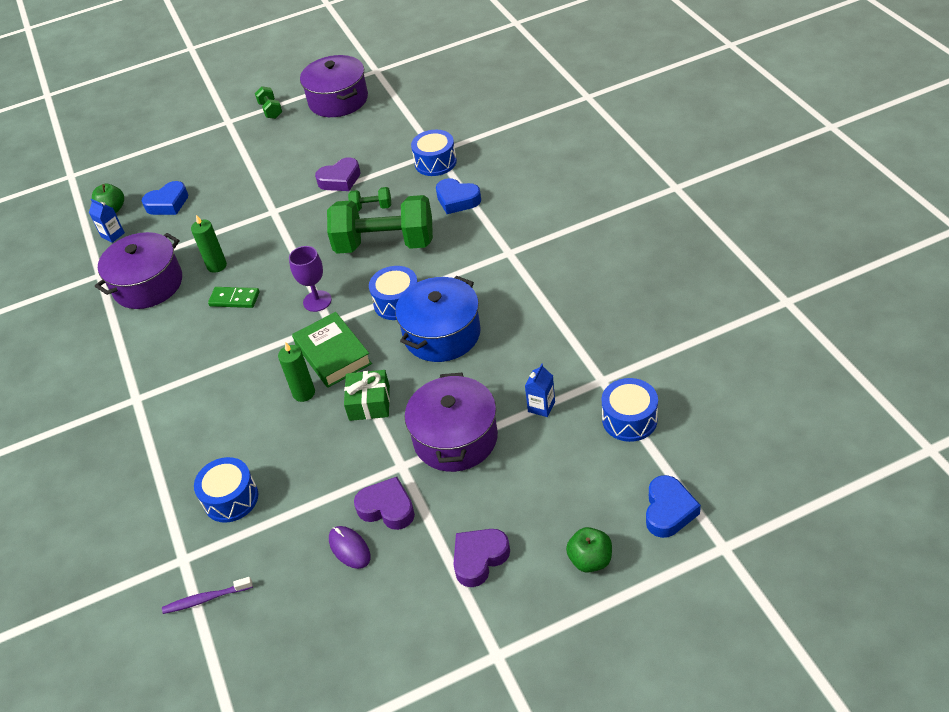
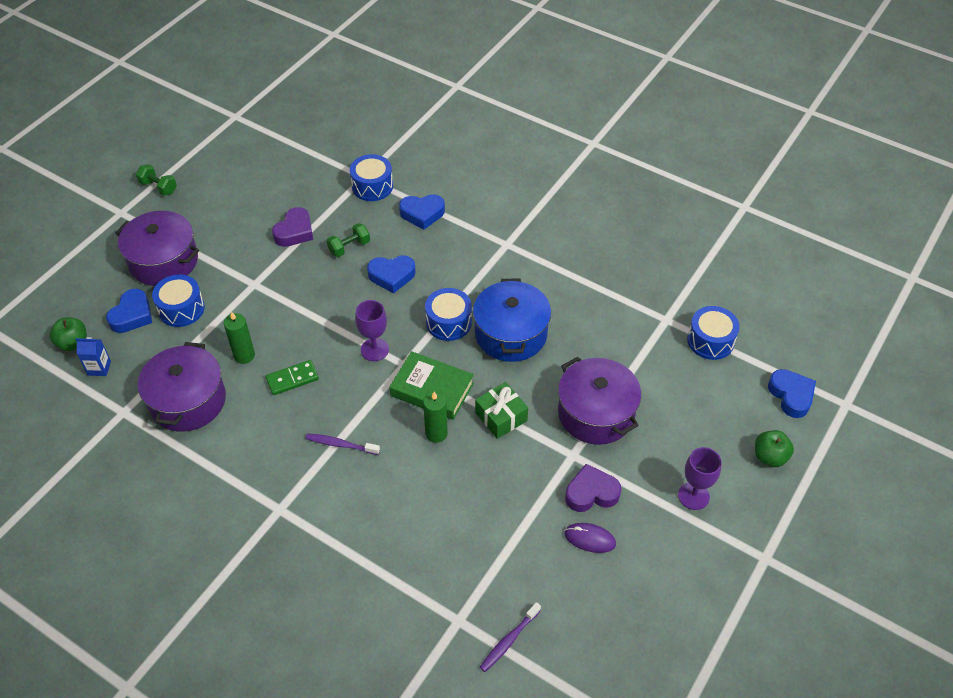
camera: 40 degrees left, 5 degrees up
blue drum [194,457,258,523] -> blue drum moved to [152,275,205,327]
purple pot [300,55,368,117] -> purple pot moved to [115,211,199,286]
green dumbbell [327,195,433,254] -> blue heart [367,255,416,294]
purple heart [453,529,510,587] -> purple goblet [678,447,722,510]
blue carton [525,363,555,417] -> none
none -> purple toothbrush [305,433,380,455]

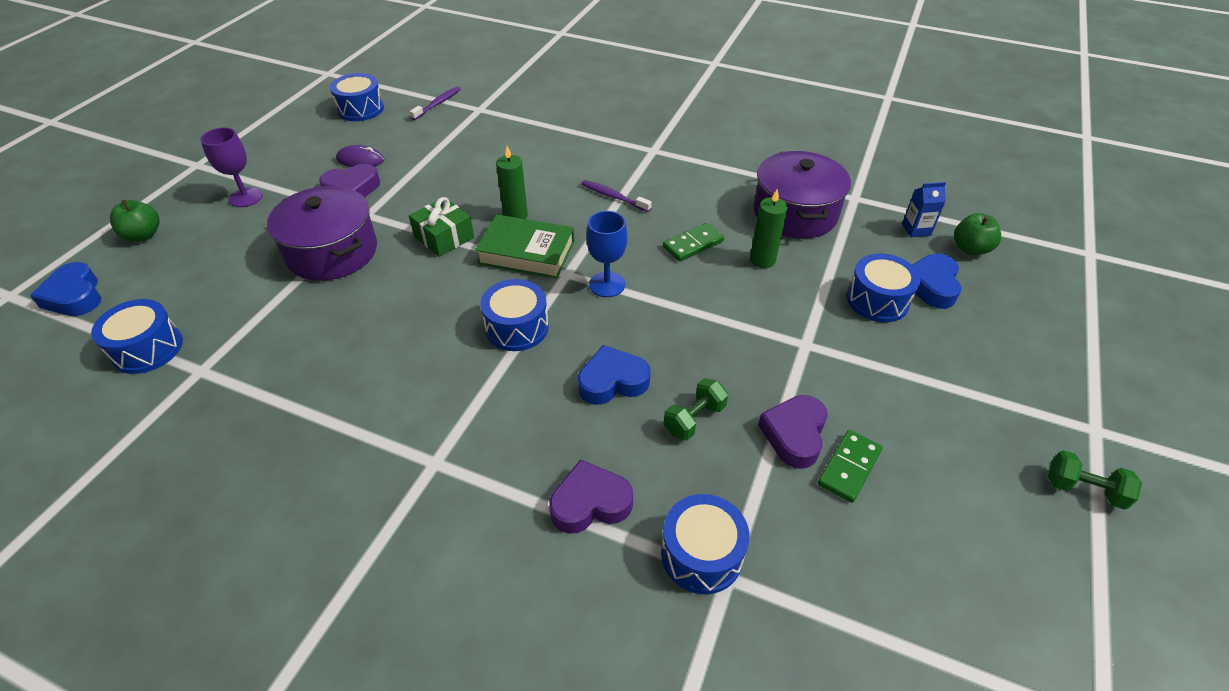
camera: 170 degrees right, 5 degrees down
purple pot [115,211,199,286] -> none
purple toothbrush [305,433,380,455] -> purple toothbrush turned 150 degrees counterclockwise [581,180,652,212]
purple goblet [355,300,389,361] -> blue goblet [586,211,627,297]
blue heart [399,194,445,230] -> purple heart [549,459,633,534]
blue pot [473,279,551,362] -> none
none -> blue drum [330,73,384,121]
none -> green domino [818,430,882,503]

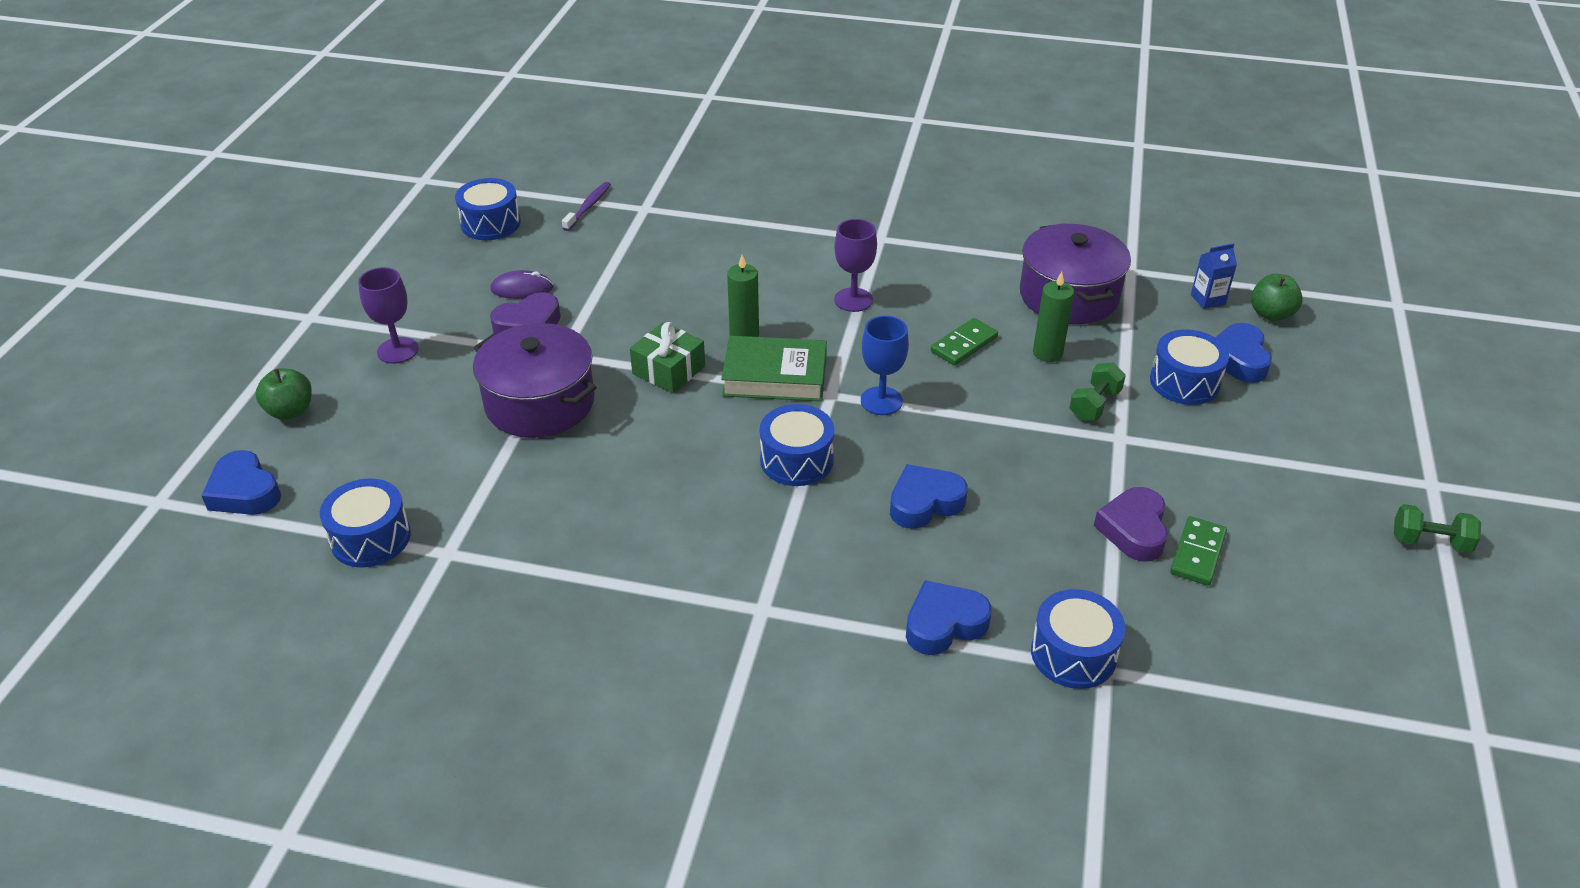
camera: 10 degrees left, 5 degrees down
purple heart [549,459,633,534] -> blue heart [906,580,992,655]
purple toothbrush [581,180,652,212] -> purple goblet [834,219,877,312]
green dumbbell [664,378,728,441] -> green dumbbell moved to [1069,363,1126,421]

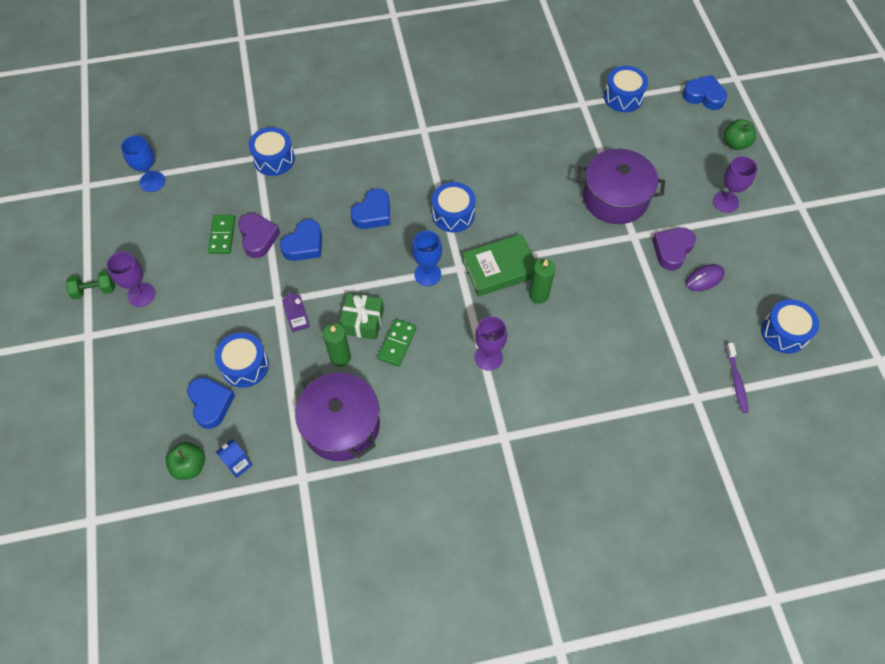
camera: 155 degrees right, 20 degrees up
green gift [630,322,705,393] -> green gift moved to [339,293,384,340]
blue heart [906,580,992,655] -> blue heart moved to [280,219,322,261]
green dumbbell [1069,363,1126,421] -> purple carton [282,291,310,332]
none -> purple goblet [106,251,155,307]
none -> blue goblet [121,135,165,192]

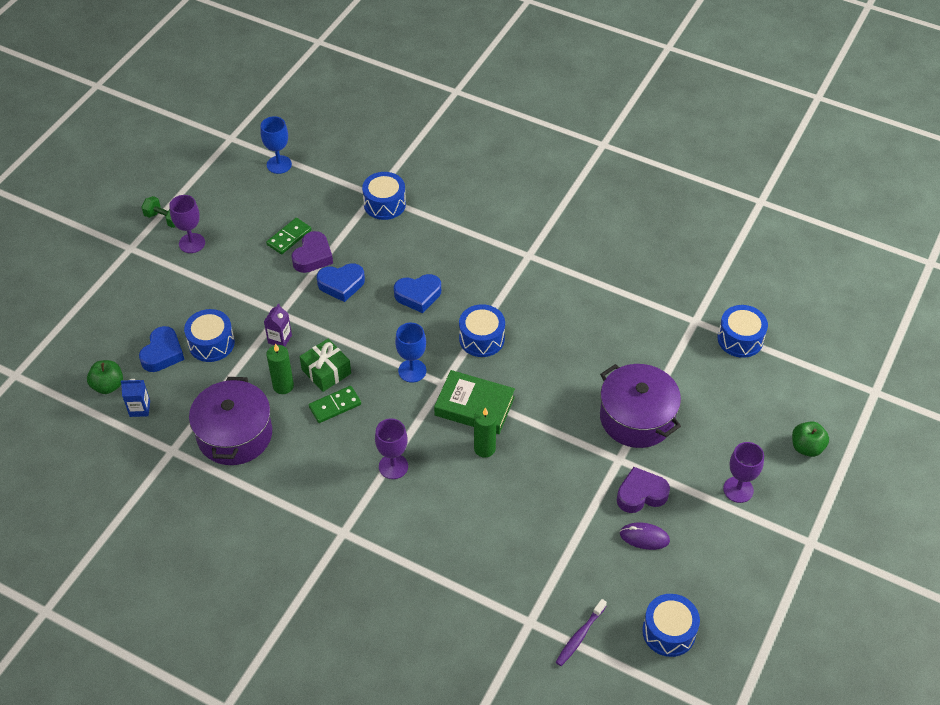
camera: 40 degrees right, 10 degrees down
blue heart [682,75,727,110] -> none

